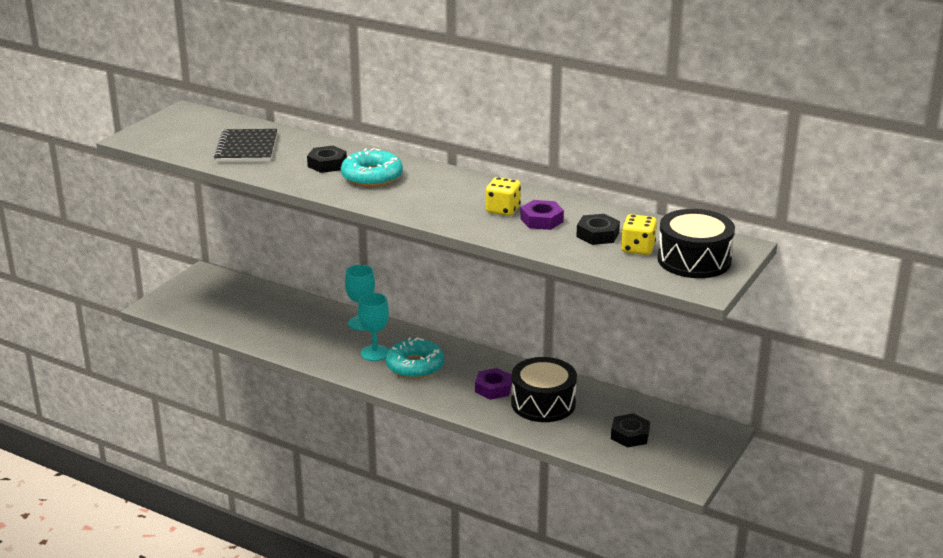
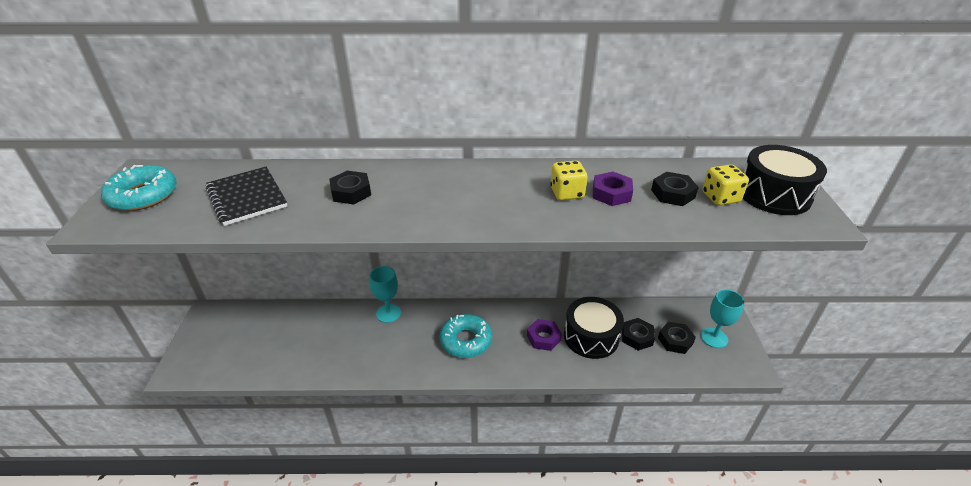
camera: 30 degrees left, 10 degrees up
turquoise donut [341,148,403,187] -> turquoise donut moved to [101,165,177,211]
turquoise goblet [358,293,389,361] -> turquoise goblet moved to [701,289,744,348]
none -> black nut [622,318,655,351]

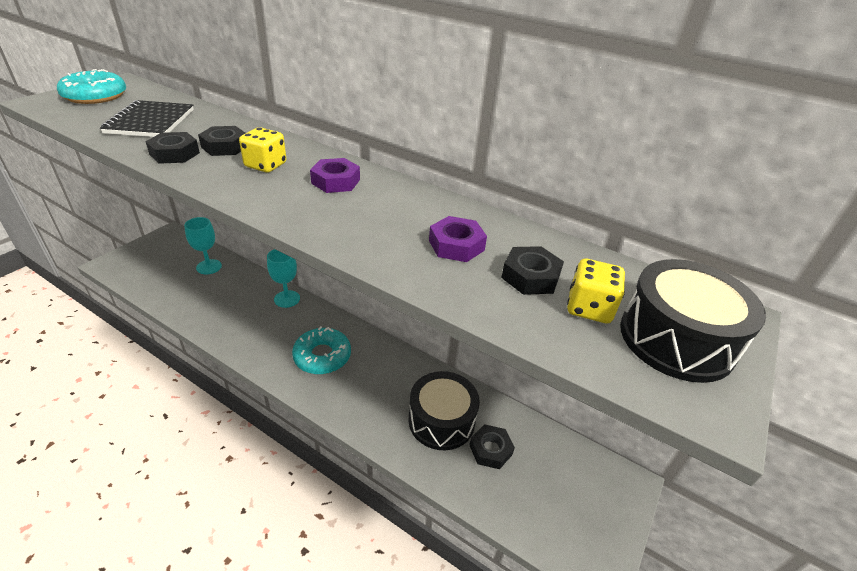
camera: 30 degrees right, 0 degrees up
purple nut [527,319,562,351] -> purple nut moved to [310,158,360,193]
yellow dice [550,161,588,200] -> yellow dice moved to [239,127,286,173]
black nut [658,322,696,354] -> black nut moved to [145,132,200,164]
turquoise goblet [701,289,744,348] -> turquoise goblet moved to [184,217,222,274]

